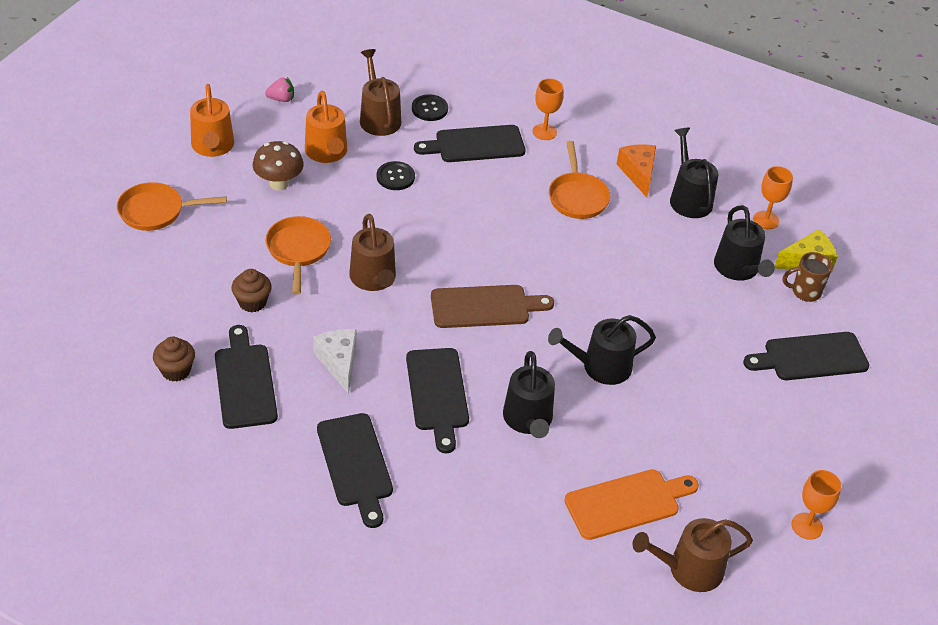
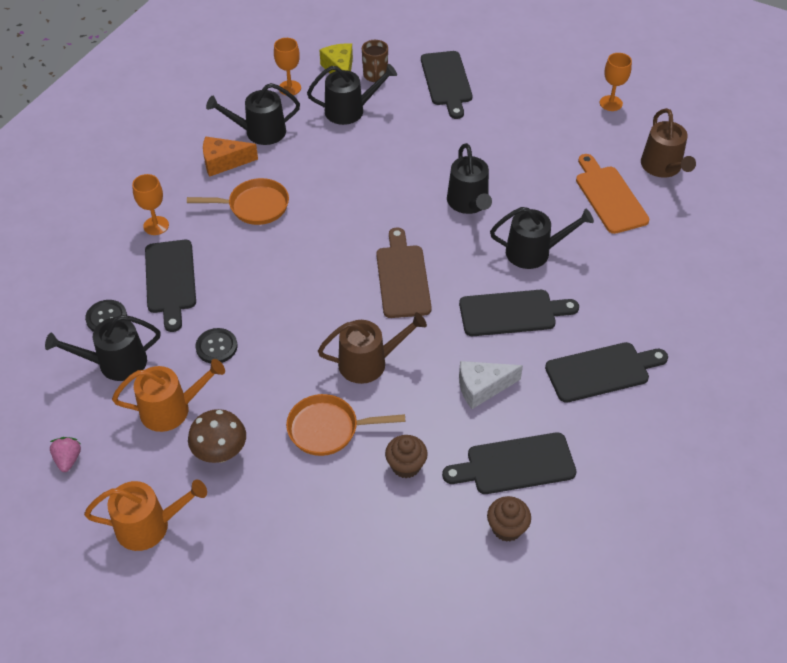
camera: 85 degrees left, 5 degrees up
orange pan [117,182,227,231] -> none
brown watering can [360,49,401,136] -> black watering can [45,315,160,381]

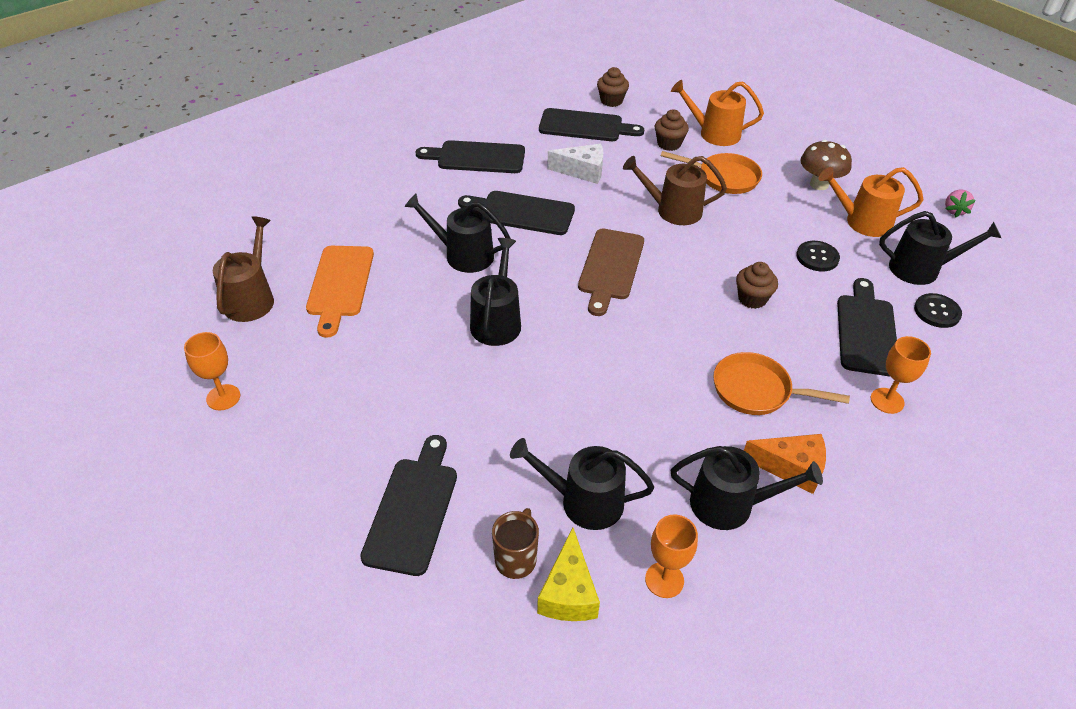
camera: 160 degrees left, 5 degrees down
orange watering can [84,479,207,551] -> orange watering can moved to [671,80,764,146]
none -> brown cupcake [736,262,778,309]

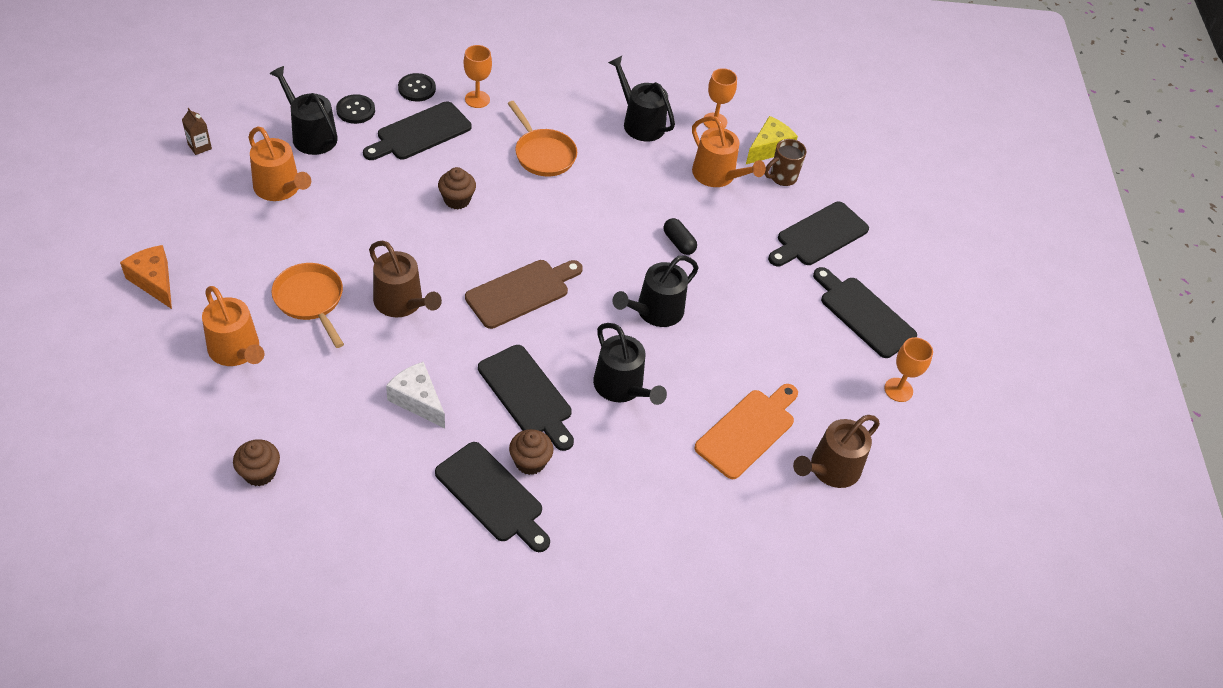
camera: 145 degrees left, 5 degrees up
black watering can [510,438,654,530] -> orange watering can [692,116,766,187]
black cutting board [539,108,644,141] -> black cutting board moved to [813,267,917,358]
brown cupcake [655,109,689,151] -> brown cupcake moved to [509,429,554,475]
orange cheese [744,434,826,494] -> orange cheese moved to [120,245,172,309]
black button [796,241,840,271] -> black button moved to [398,73,436,101]
brown mushroom [800,140,852,190] -> none
pink strawberry [945,190,976,217] -> brown carton [182,108,212,155]
none -> black capsule [663,218,697,255]

